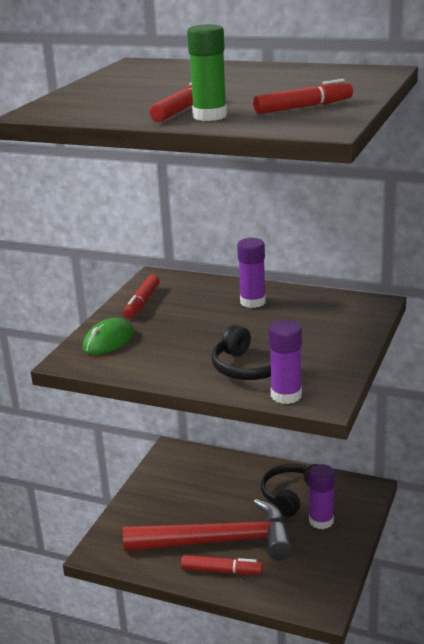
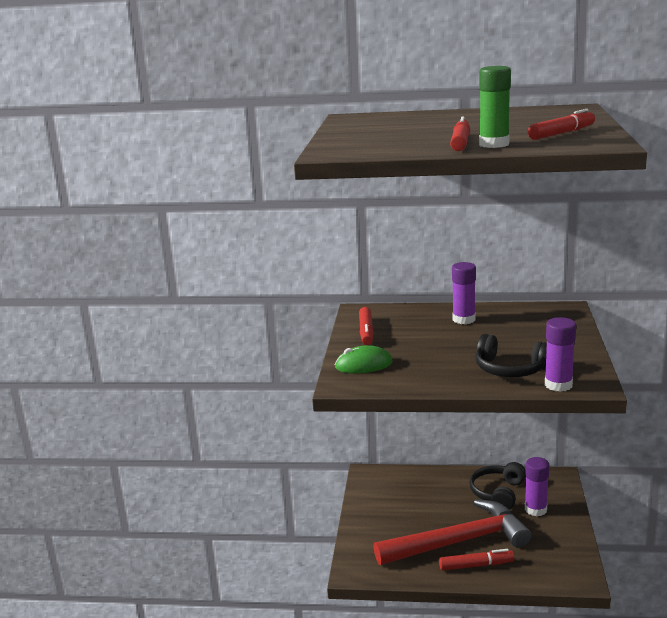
camera: 15 degrees left, 5 degrees down
green mouse [83,318,133,355] -> green mouse turned 60 degrees clockwise [335,345,393,373]

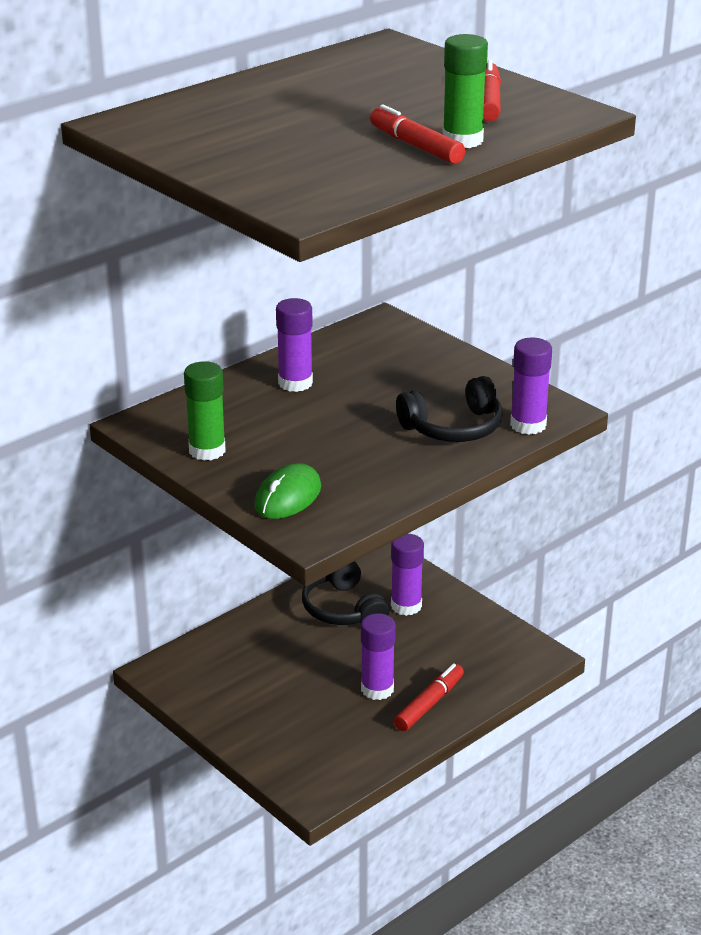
camera: 50 degrees left, 10 degrees up
red marker [359,307,374,345] -> green glue stick [184,361,226,461]
red hammer [373,500,531,565] -> purple glue stick [361,613,396,700]

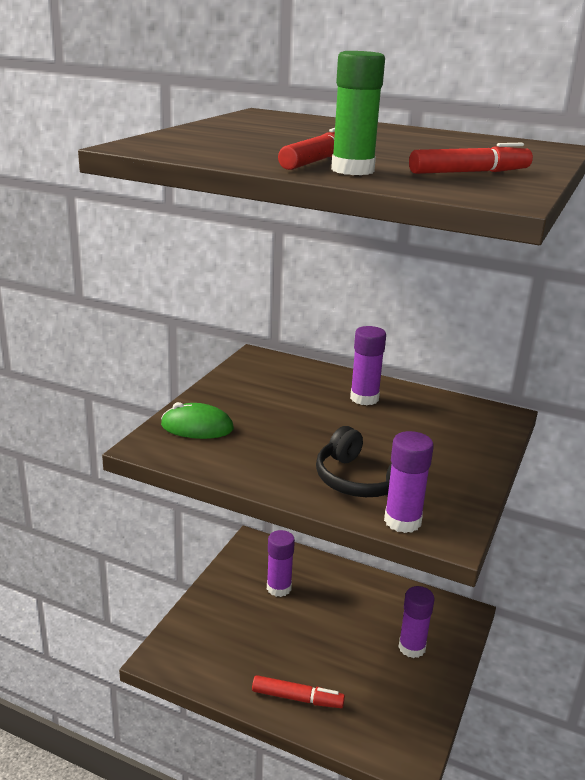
camera: 65 degrees right, 5 degrees down
green glue stick [184,361,226,461] -> none
black headphones [302,561,390,625] -> none
purple glue stick [361,613,396,700] -> purple glue stick moved to [267,530,295,597]

